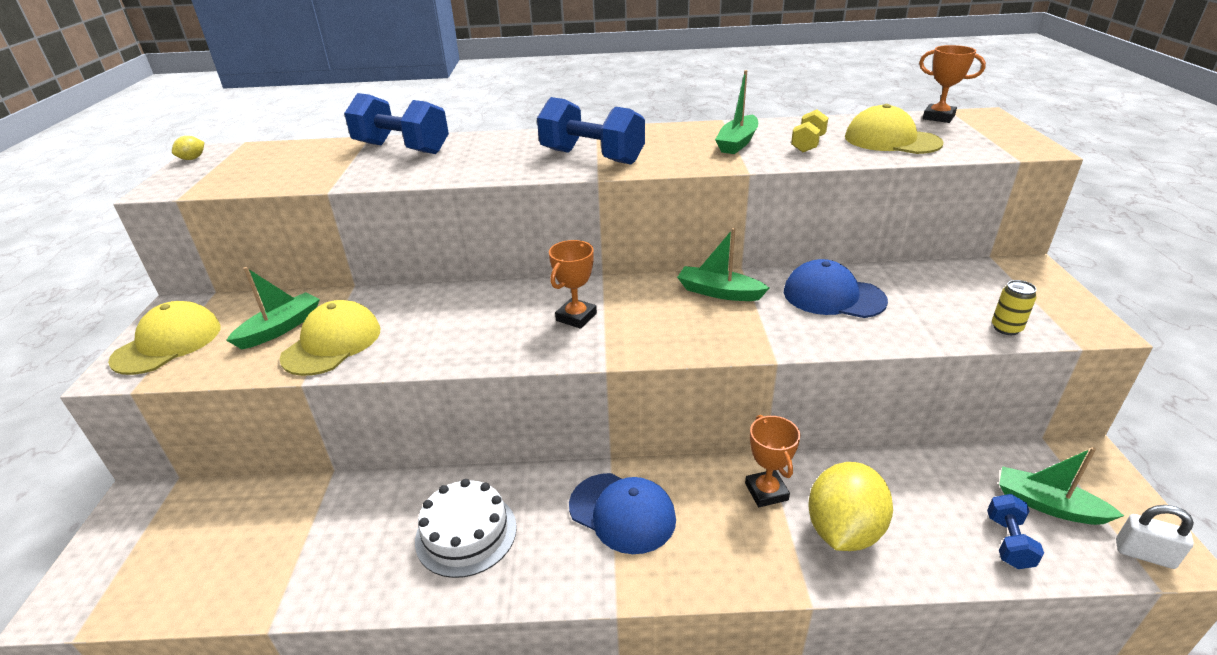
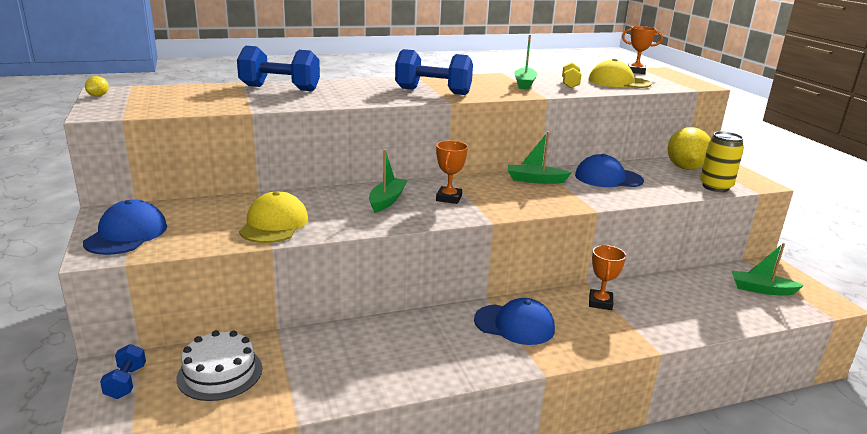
camera: 20 degrees left, 10 degrees down
yellow cap [108,301,221,375] -> blue cap [83,200,167,255]
green boat [226,267,320,349] -> green boat moved to [369,149,407,213]
white cake [415,479,517,578] -> white cake moved to [176,330,262,401]
orange trophy [745,415,800,507] -> orange trophy turned 45 degrees clockwise [589,245,626,310]
yellow lemon [808,462,893,551] -> yellow lemon moved to [667,127,710,170]
blue dumbbell [987,494,1044,569] -> blue dumbbell moved to [100,344,146,399]
yellow can [992,280,1037,335] -> yellow can [700,131,744,192], size x1.73
white padlock [1116,505,1194,569] -> none

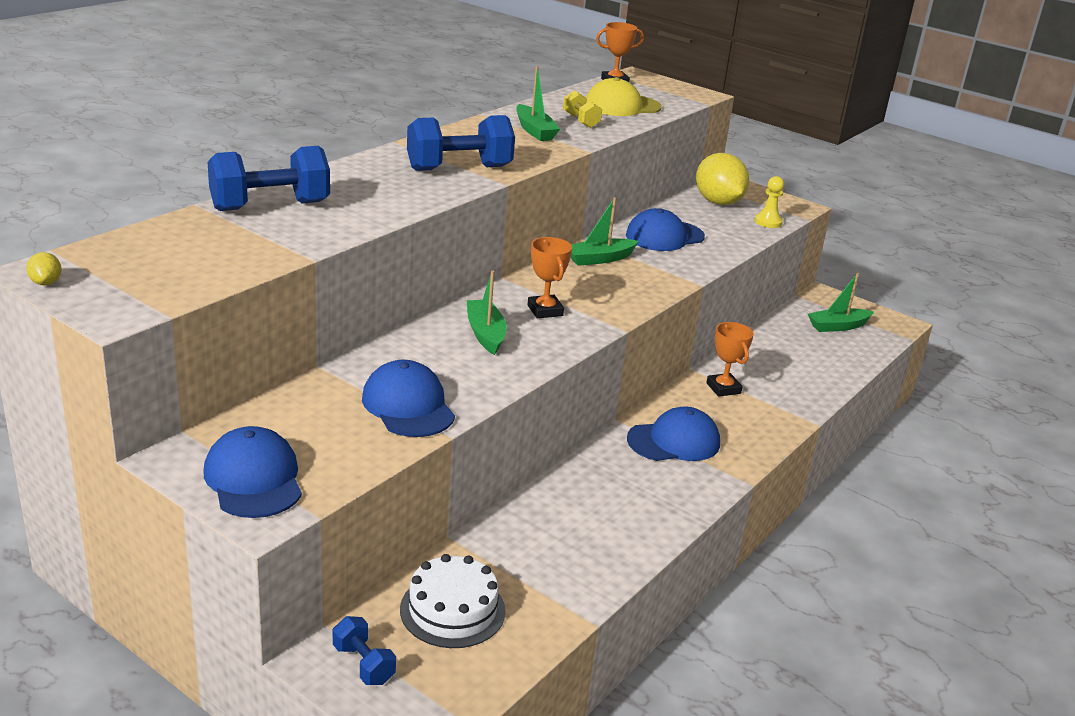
camera: 35 degrees left, 5 degrees up
yellow cap [239,191,309,243] -> blue cap [362,360,455,437]
yellow can [700,131,744,192] -> yellow pawn [755,176,784,228]

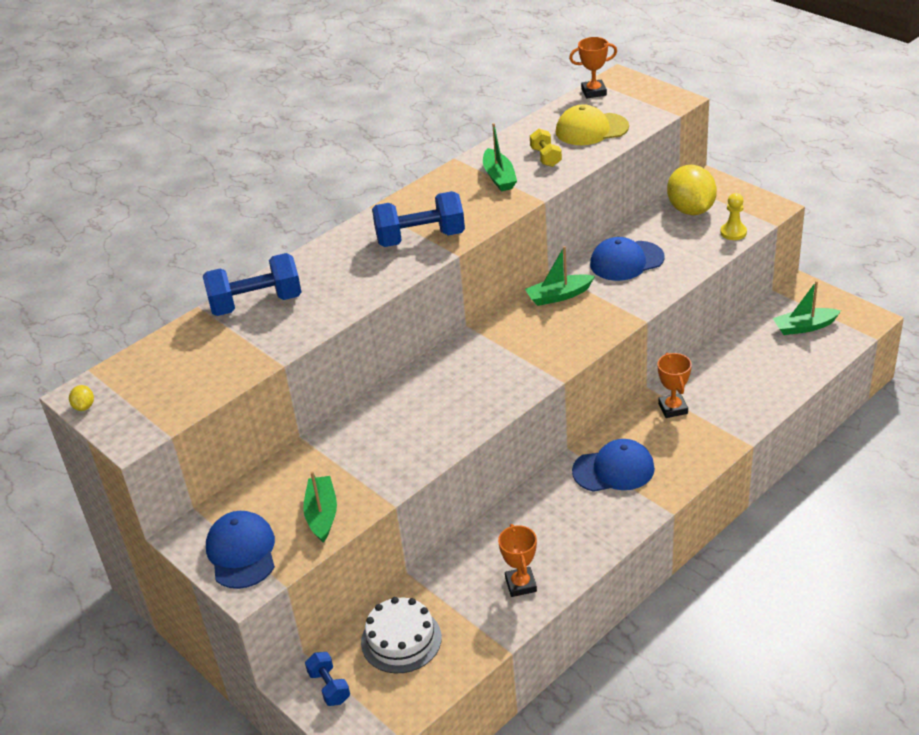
camera: 15 degrees right, 10 degrees up
blue cap [362,360,455,437] -> none
green boat [467,271,507,355] -> green boat moved to [303,471,337,543]
orange trophy [528,237,572,319] -> orange trophy moved to [498,524,537,597]

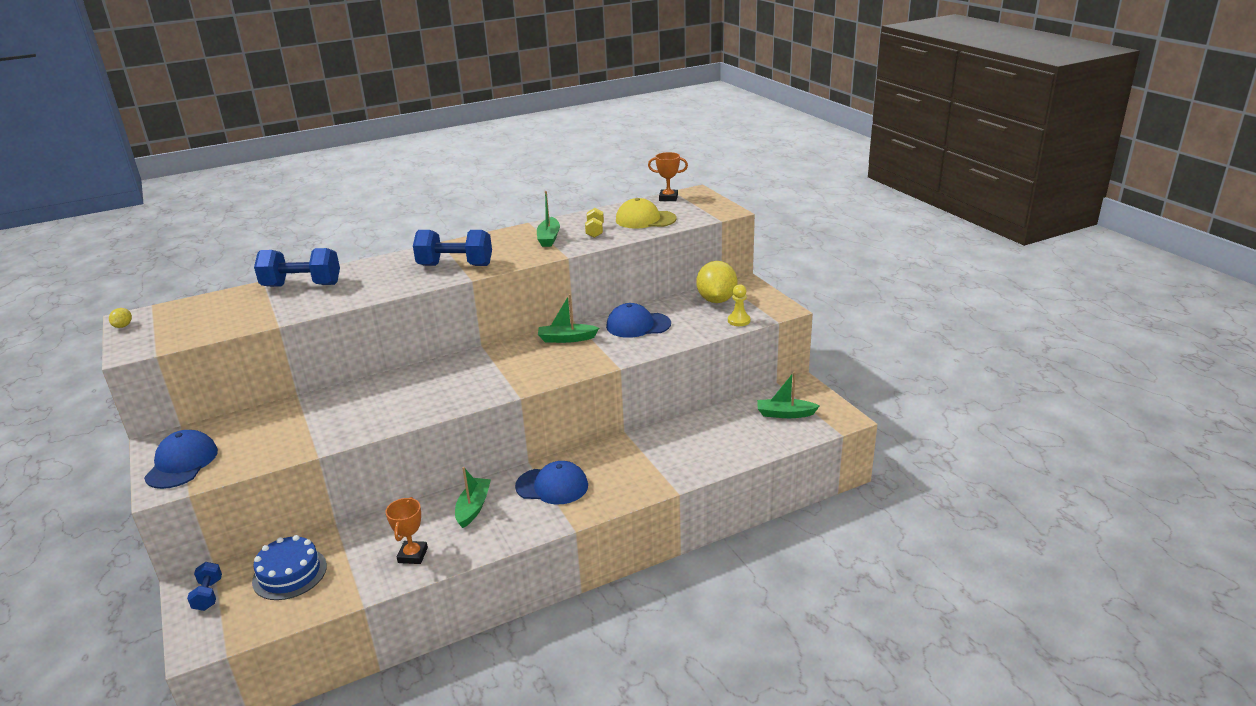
camera: 15 degrees right, 10 degrees down
green boat [303,471,337,543] -> green boat moved to [455,467,491,528]
white cake [361,597,442,673] -> blue cake [252,535,327,600]
orange trophy [658,353,692,418] -> none

